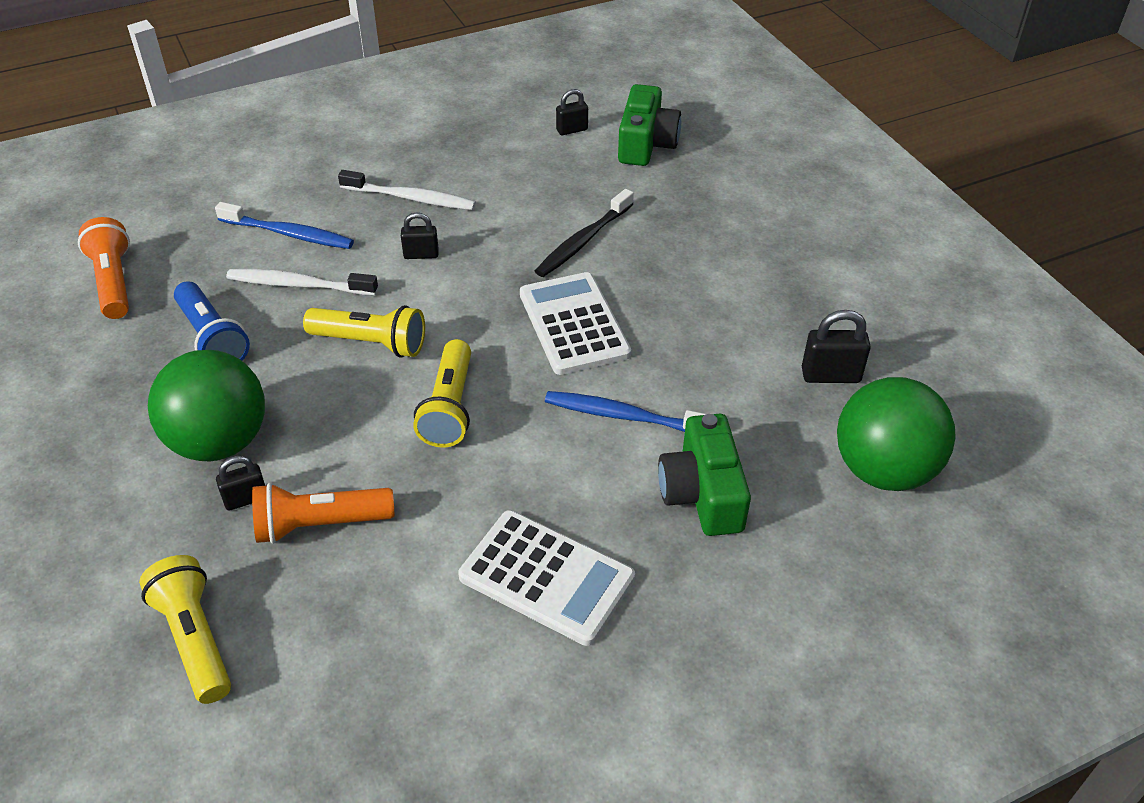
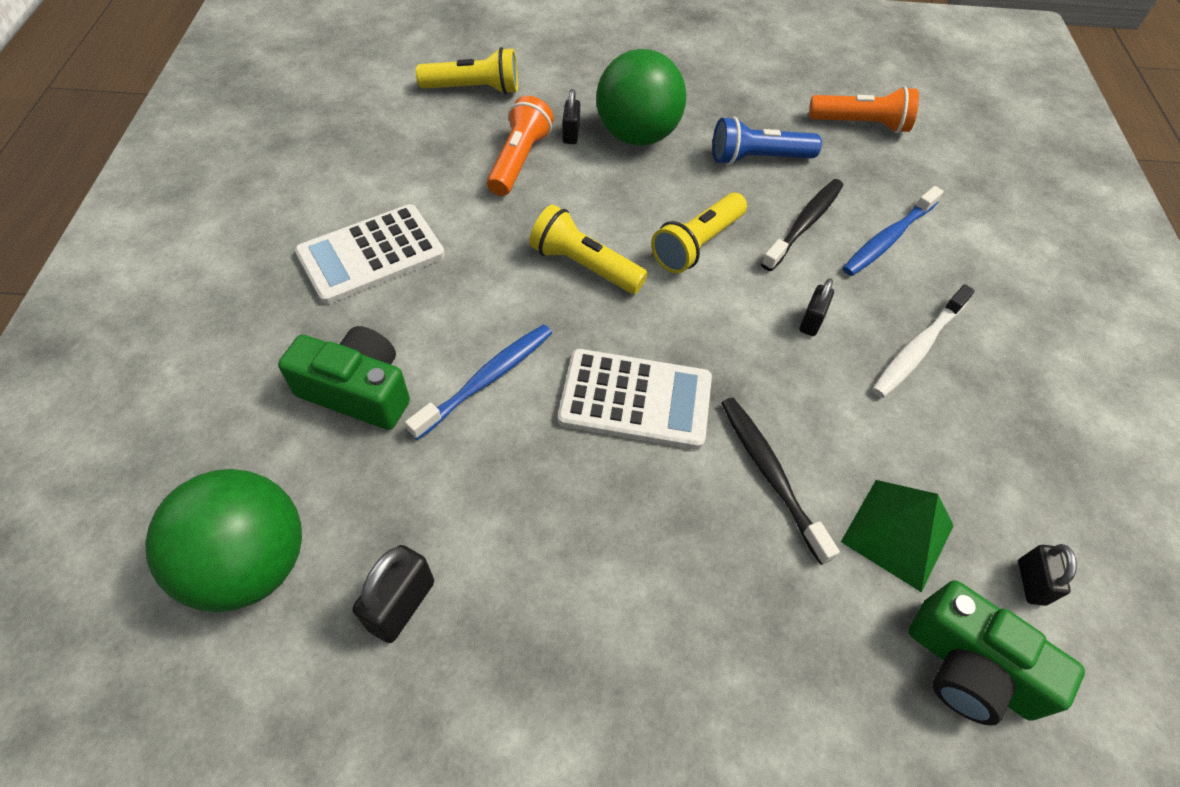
camera: 115 degrees right, 10 degrees up
white toothbrush [226,269,378,296] -> black toothbrush [761,179,843,271]
none -> green pyramid [841,480,954,593]

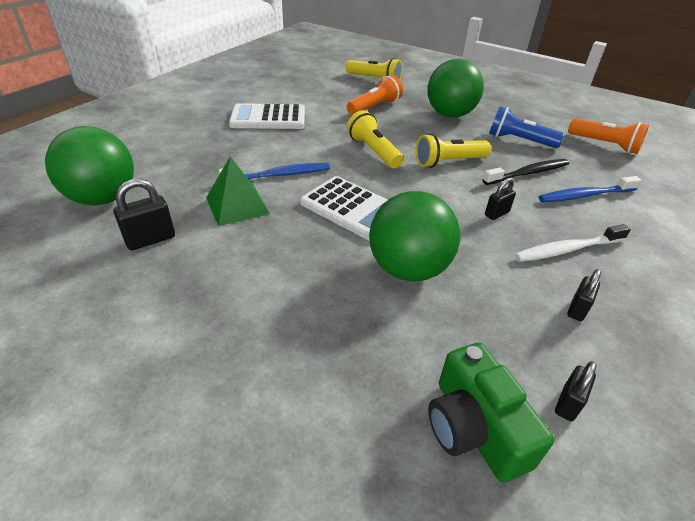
camera: 30 degrees right, 15 degrees down
green camera [278,326,410,430] -> none
black padlock [562,89,580,144] -> black padlock moved to [567,269,601,321]
black toothbrush [721,398,840,565] -> green ball [369,191,460,281]
green pyramid [841,480,954,593] -> green pyramid moved to [206,156,270,226]

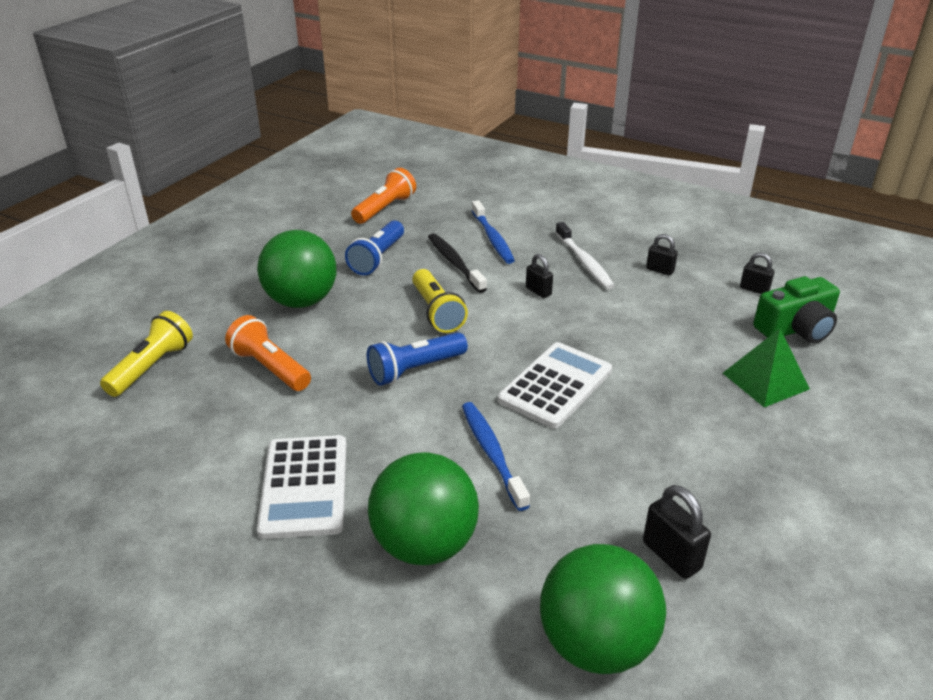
camera: 90 degrees left, 5 degrees down
green pyramid [206,156,270,226] -> green pyramid moved to [723,329,810,407]
yellow flashlight [347,110,403,168] -> blue flashlight [367,332,468,386]
green ball [369,191,460,281] -> green ball moved to [368,452,479,565]

